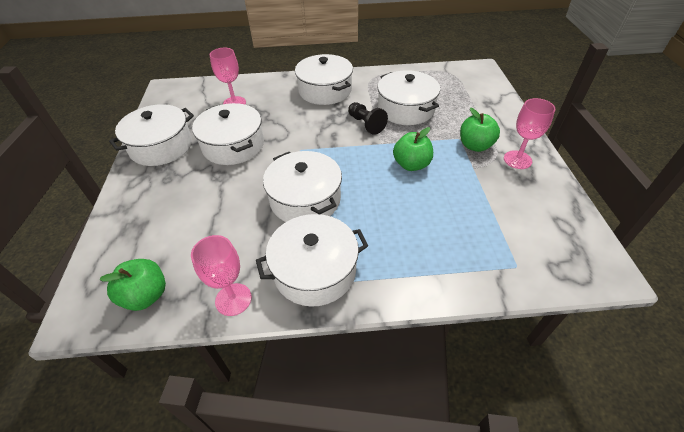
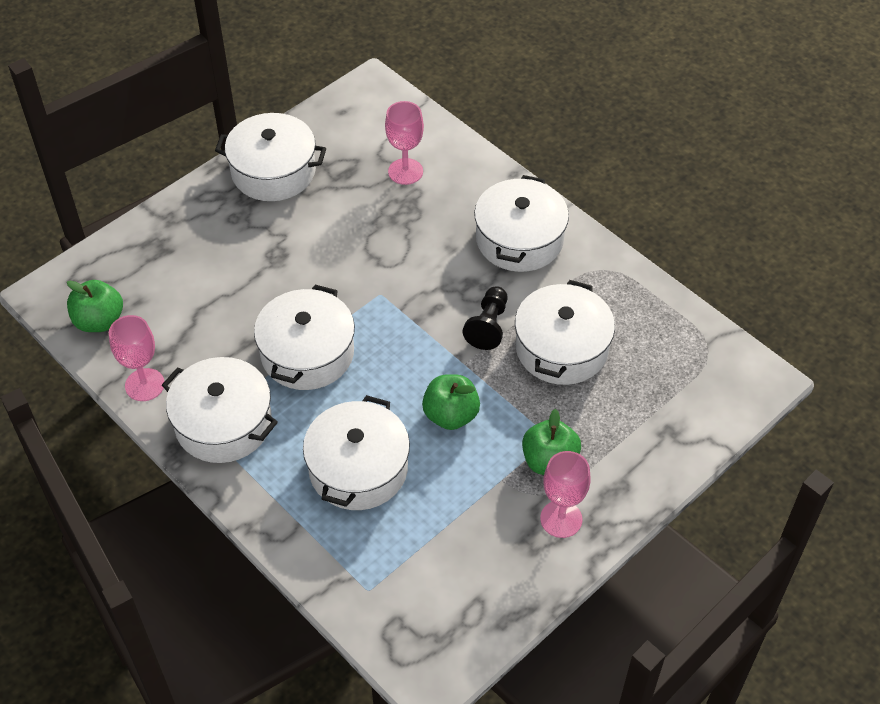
camera: 50 degrees right, 5 degrees up
white pot [192,103,264,165] -> white pot moved to [303,395,410,510]

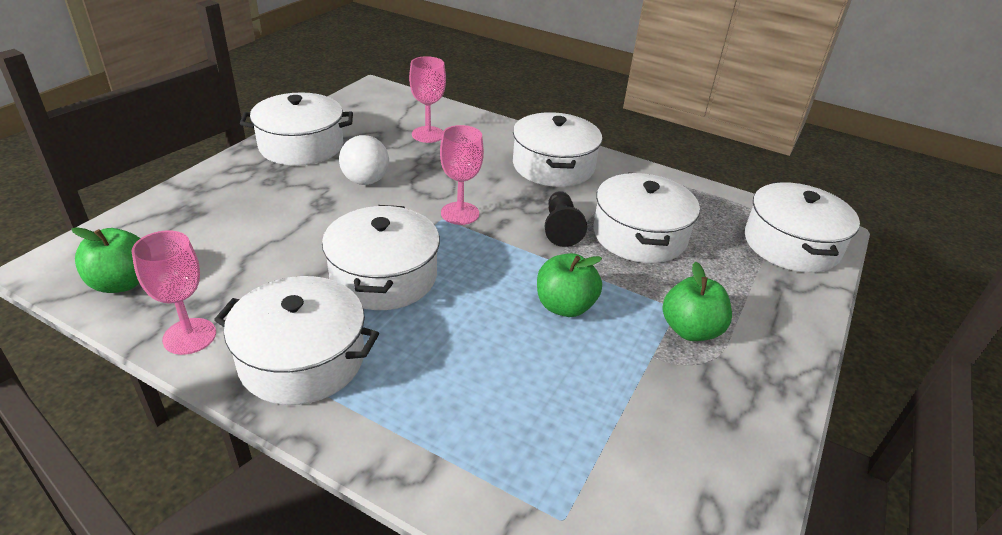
camera: 20 degrees left, 15 degrees down
white pot [303,395,410,510] -> white pot moved to [745,182,860,273]
pink goblet [540,451,591,538] -> pink goblet moved to [440,125,484,225]
none -> white ball [339,135,389,185]

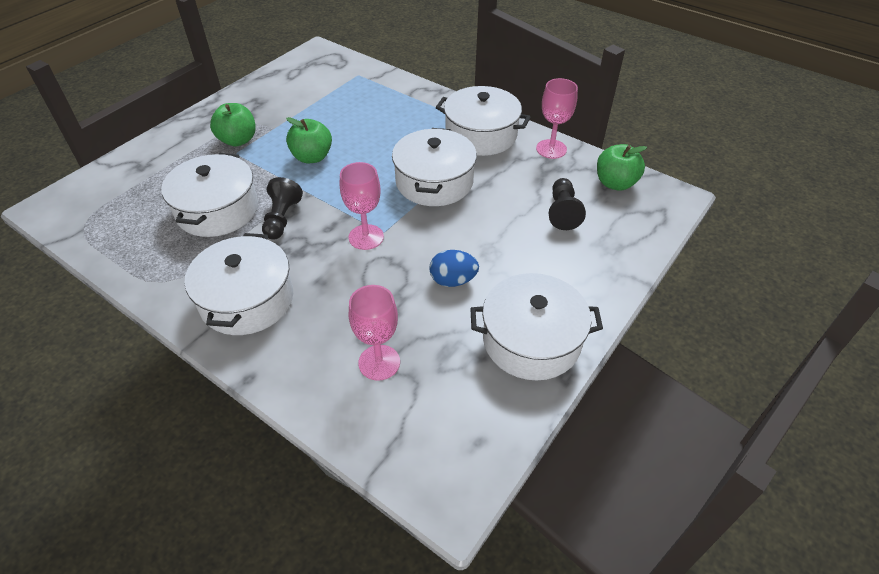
camera: 170 degrees left, 10 degrees up
white ball [339,135,389,185] -> blue egg [429,250,479,287]
white pot [745,182,860,273] -> none
none -> black pawn [549,178,586,230]

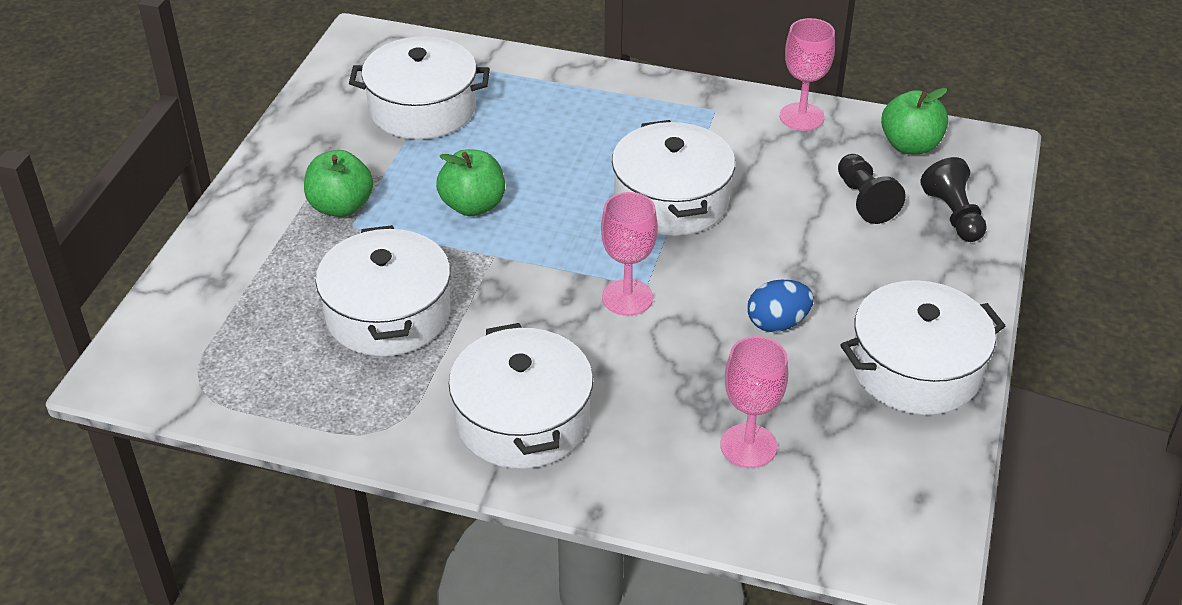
camera: 20 degrees left, 5 degrees down
black pawn [262,177,303,240] -> black pawn moved to [920,157,987,242]
white pot [436,86,530,156] -> white pot moved to [349,36,490,139]

